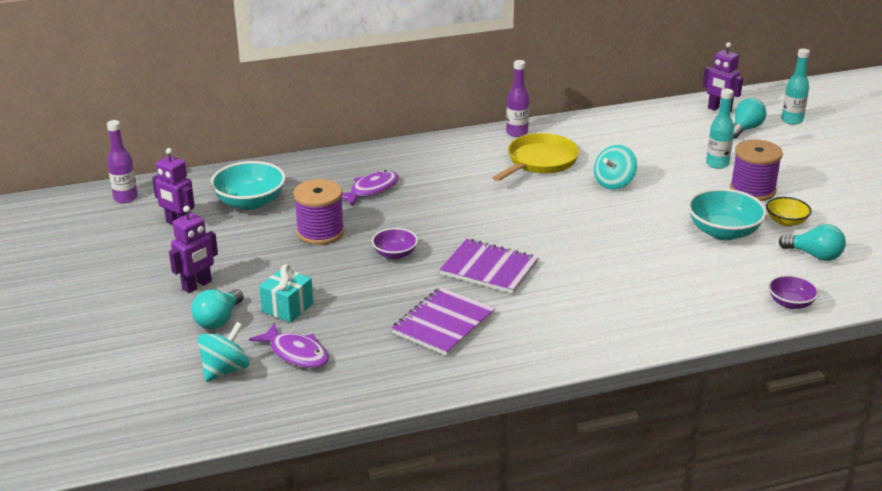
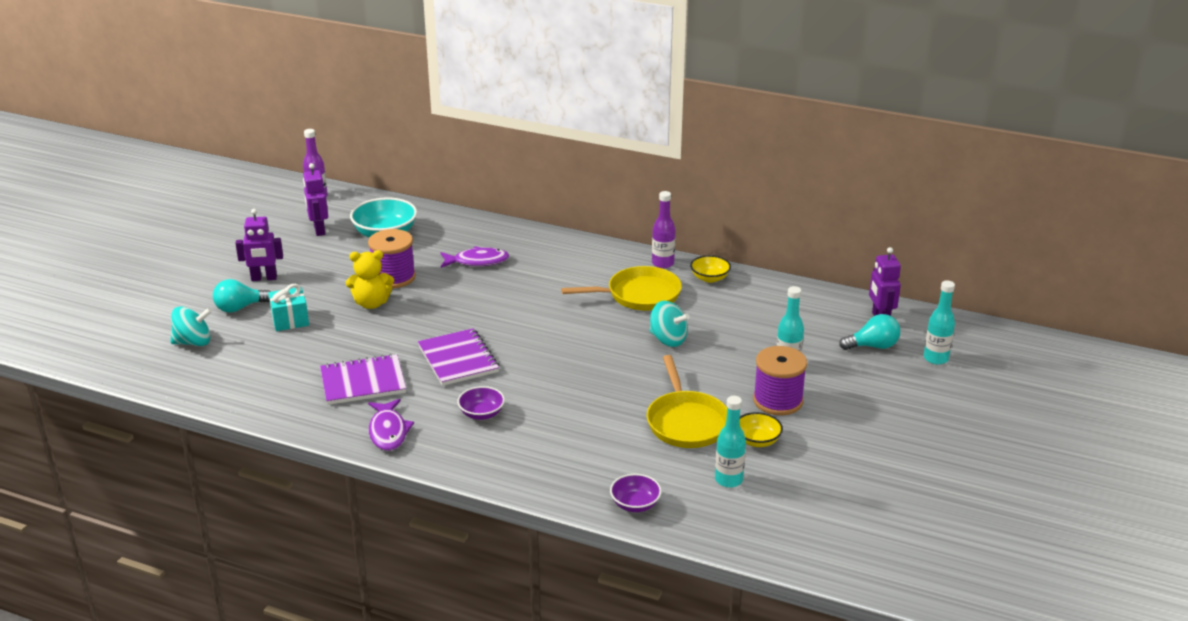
camera: 40 degrees right, 0 degrees up
purple fish [249,323,329,369] -> purple fish moved to [368,399,414,451]
purple bowl [372,228,418,259] -> purple bowl moved to [457,386,505,420]
turquoise spinning top [594,145,637,190] -> turquoise spinning top turned 135 degrees counterclockwise [650,301,690,347]
turquoise bowl [688,188,767,240] -> yellow pan [647,355,727,448]
turquoise light bulb [778,224,846,261] -> turquoise bottle [715,396,746,488]
none -> yellow teddy bear [346,250,394,309]
none -> yellow bowl [690,255,731,283]

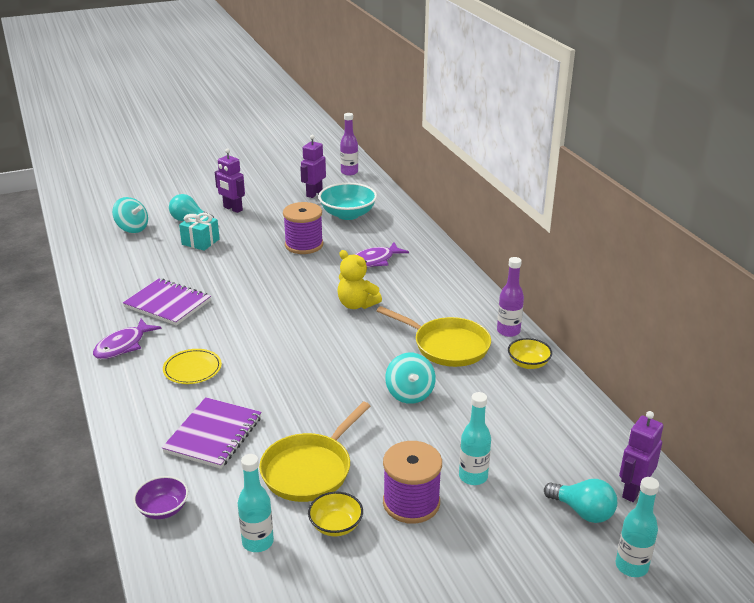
camera: 45 degrees right, 0 degrees up
yellow teddy bear [346,250,394,309] -> yellow teddy bear moved to [337,250,382,309]
purple notebook [418,328,499,386] -> purple notebook moved to [162,397,262,469]
purple fish [440,246,509,268] -> purple fish turned 105 degrees clockwise [354,242,409,267]
purple bowl [457,386,505,420] -> yellow plate [163,349,222,384]

